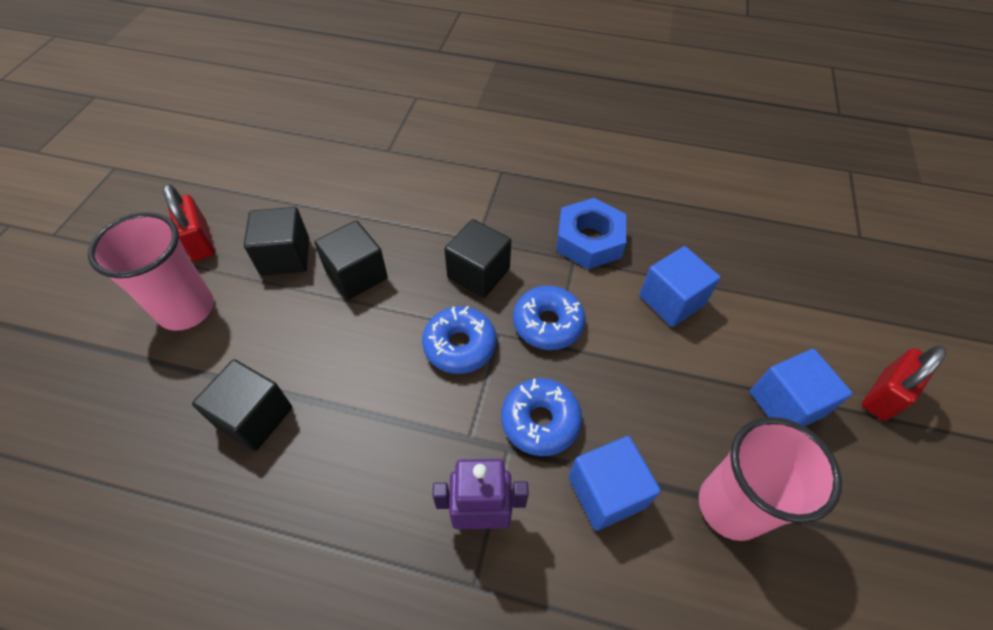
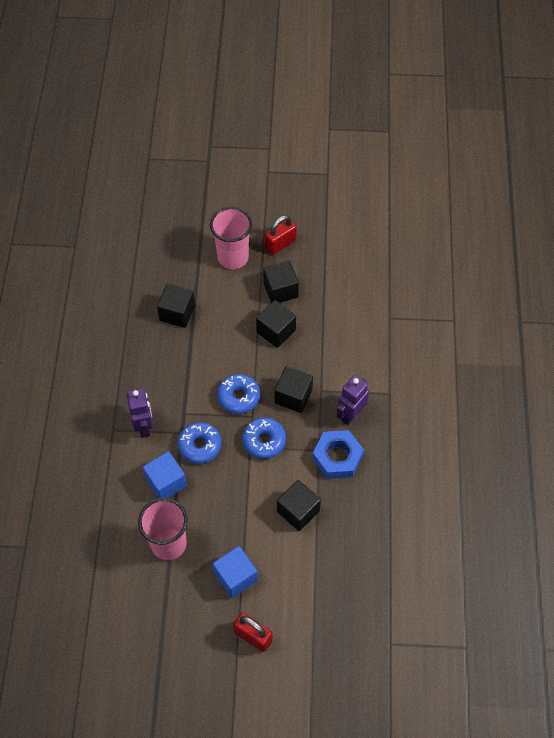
camera: 80 degrees right, 5 degrees up
blue cube [639,246,721,327] -> black cube [277,480,321,531]
none -> purple robot [336,375,369,425]

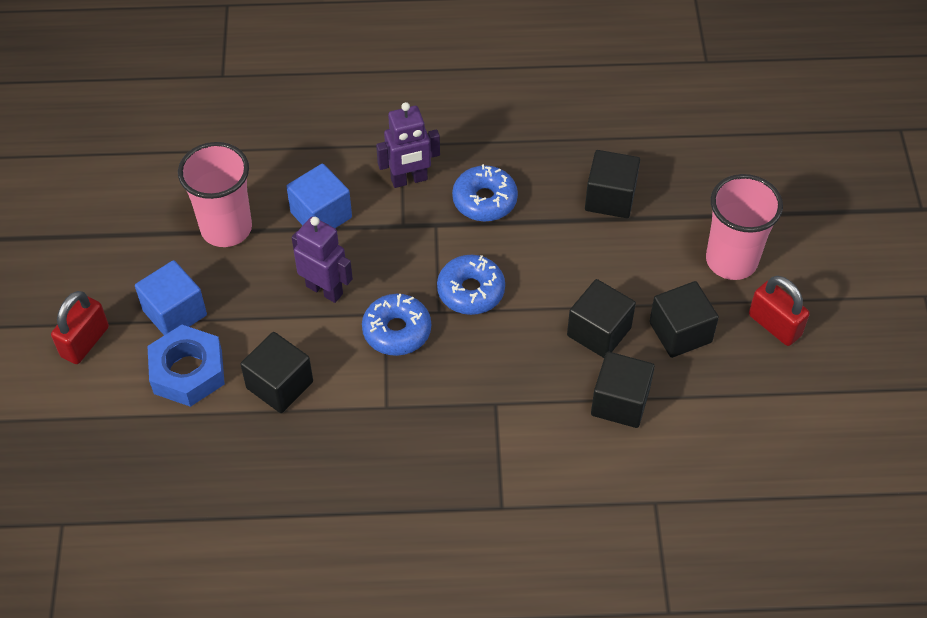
camera: 85 degrees right, 5 degrees down
blue donut [177,422,221,464] -> blue donut moved to [452,164,518,221]
black cube [275,366,313,413] -> black cube moved to [591,352,655,428]
blue nut [312,430,364,479] -> blue nut moved to [147,325,225,407]
purple robot [336,375,369,425] -> purple robot moved to [291,216,353,303]

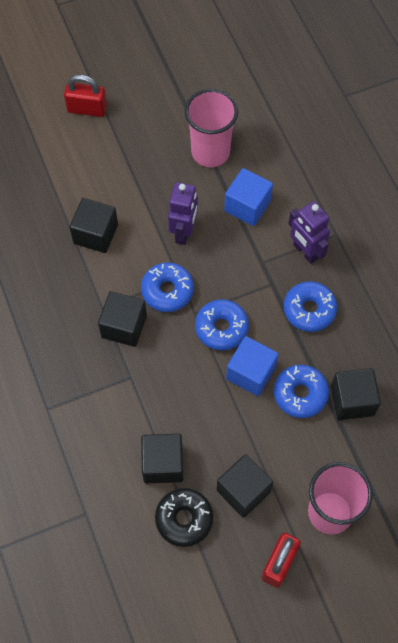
camera: 70 degrees right, 10 degrees up
blue cube [135,260,207,335] -> blue cube moved to [226,336,279,396]
blue nut [147,325,225,407] -> none
black cube [567,279,636,358] -> black cube moved to [98,291,147,347]
none -> black donut [155,488,213,547]
none -> blue donut [274,365,329,418]

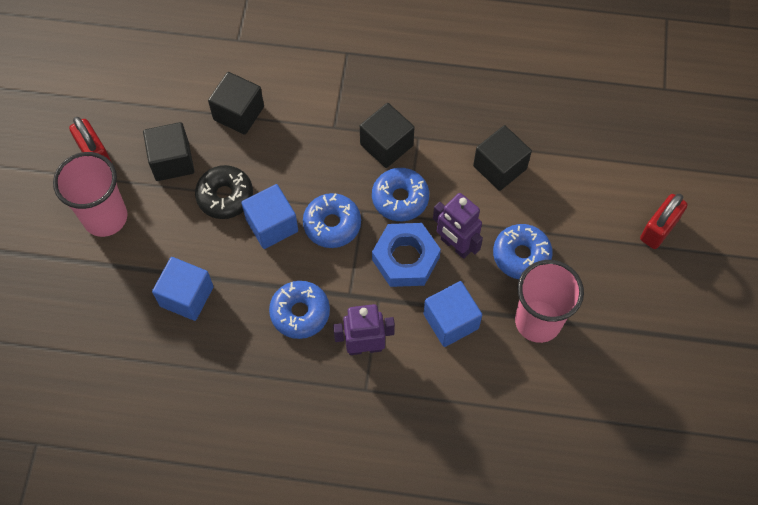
camera: 120 degrees right, 0 degrees up
black donut [155,488,213,547] -> black donut moved to [195,165,253,219]
blue donut [274,365,329,418] -> blue donut moved to [493,224,553,279]
black cube [331,368,381,420] -> blue cube [152,257,214,321]
none -> blue nut [372,223,441,287]

